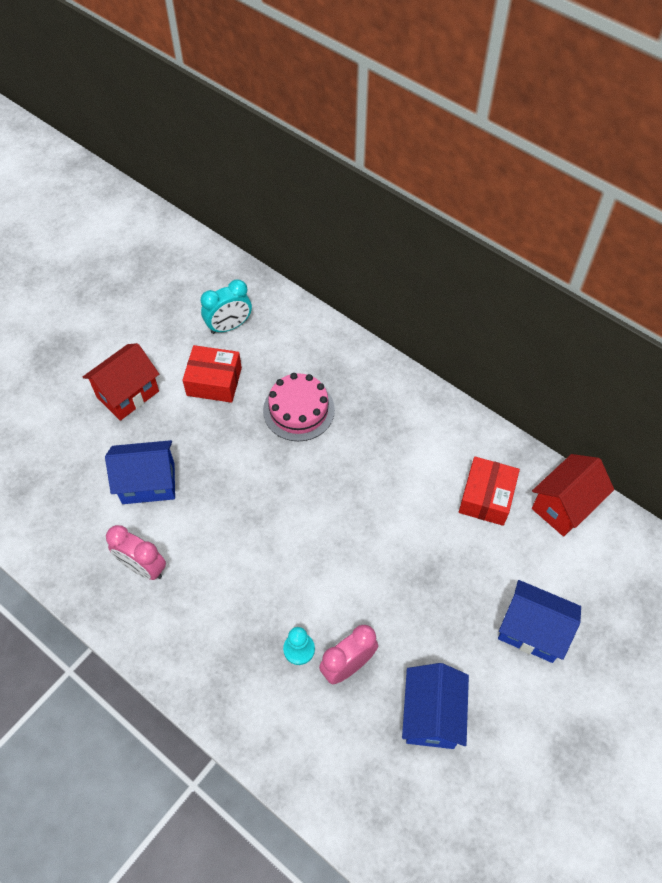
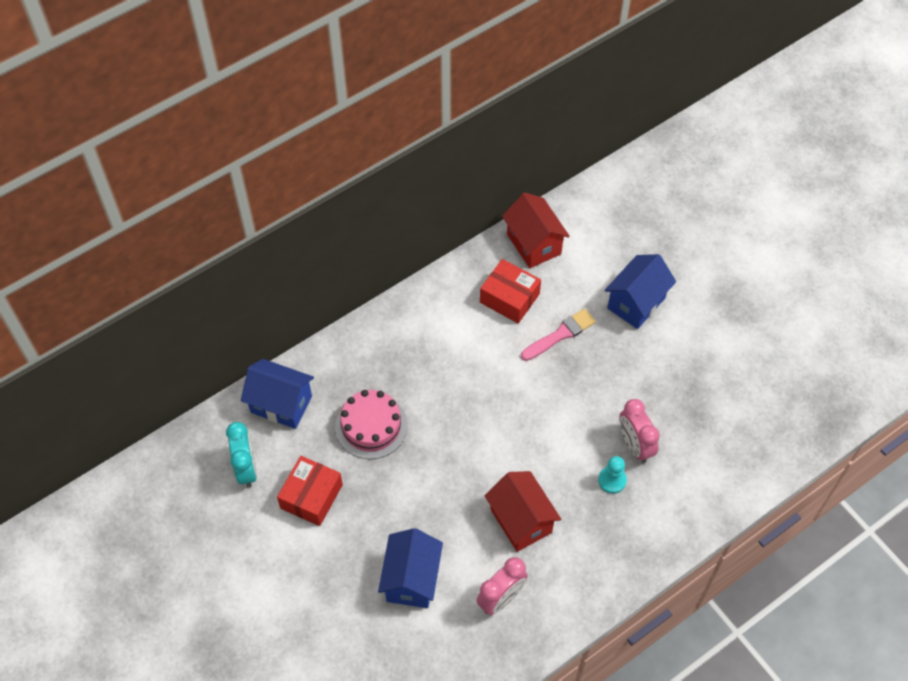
camera: 75 degrees left, 0 degrees up
red house [83,343,159,421] -> red house moved to [485,471,561,552]
blue house [402,663,469,749] -> blue house moved to [241,359,314,429]
none -> pink brush [521,309,596,361]

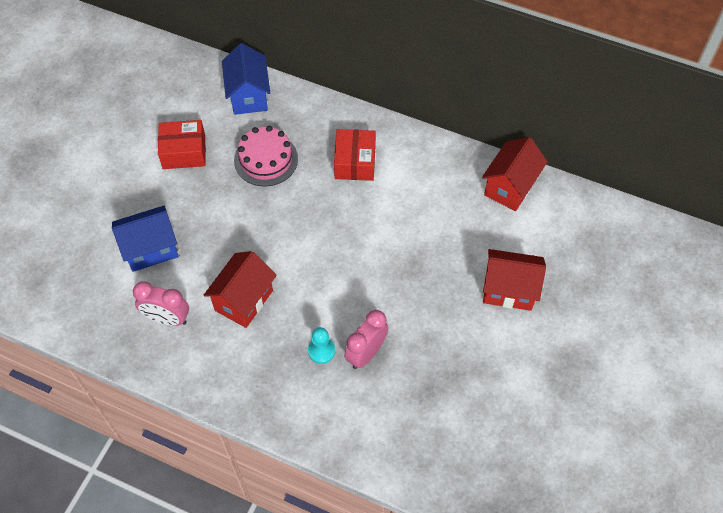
camera: 60 degrees right, 0 degrees up
turquoise clock [226,422,257,488] -> none
red box [480,259,541,324] -> red box moved to [334,129,376,181]
pink brush [521,309,596,361] -> none
blue house [604,254,676,329] -> red house [483,249,546,311]

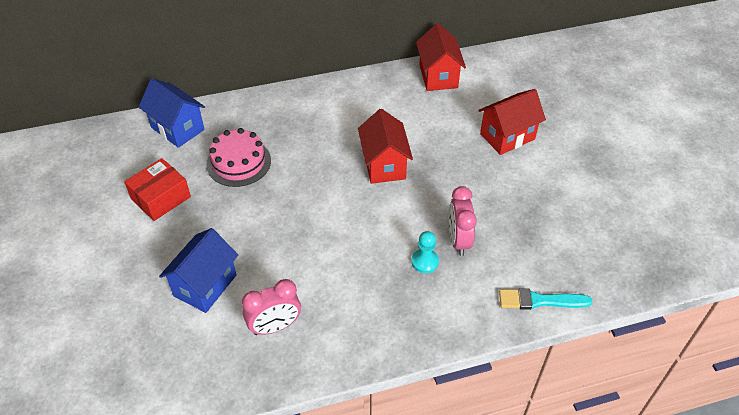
camera: 40 degrees left, 10 degrees down
red house [204,251,277,328] -> red house moved to [358,109,413,184]
red box [334,129,376,181] -> none
none -> turquoise brush [499,288,592,310]

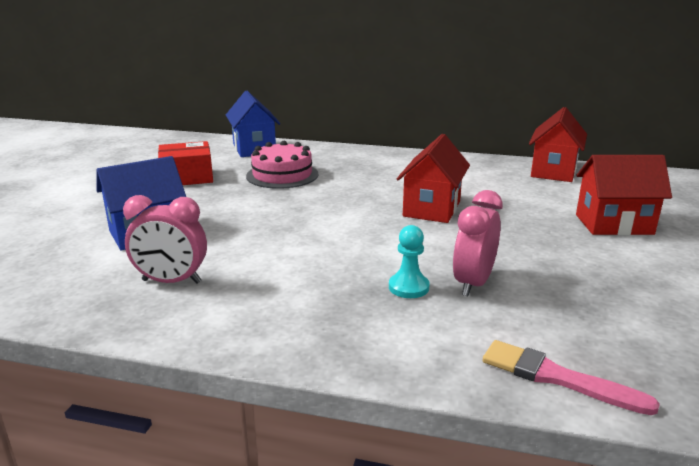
camera: 30 degrees right, 25 degrees down
turquoise brush [499,288,592,310] -> pink brush [482,340,660,415]

